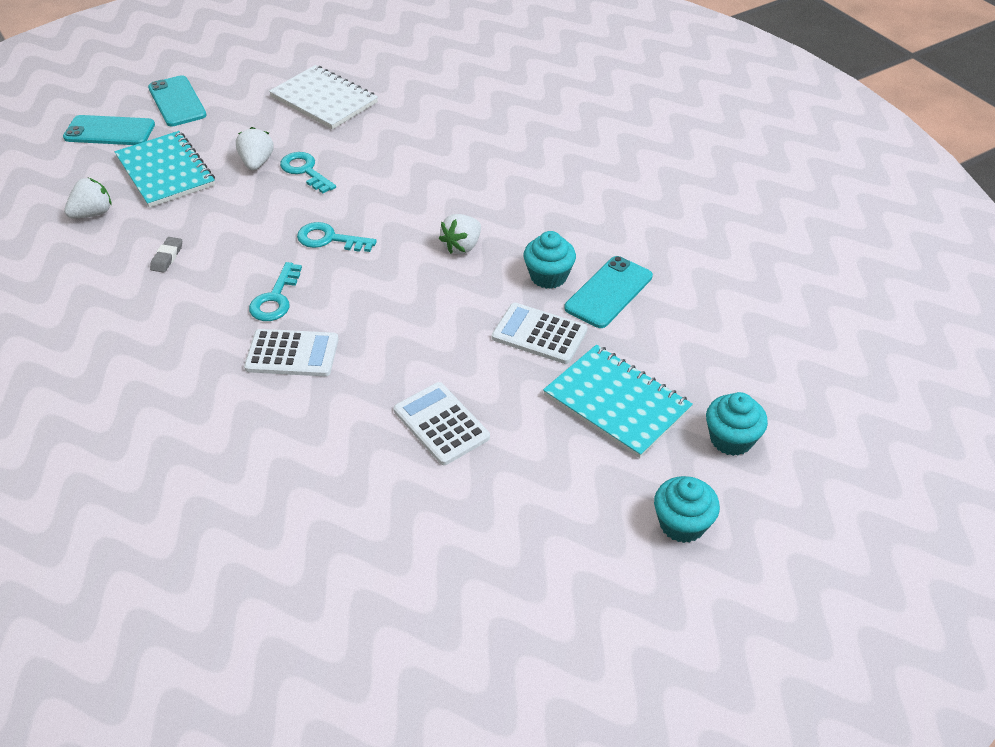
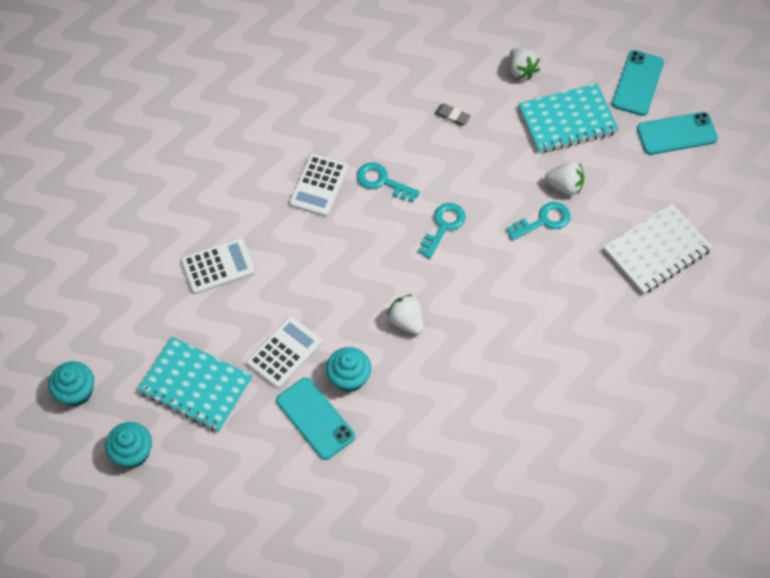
camera: 105 degrees right, 15 degrees up
turquoise notebook [543,345,693,458] -> turquoise notebook turned 60 degrees clockwise [137,337,253,432]

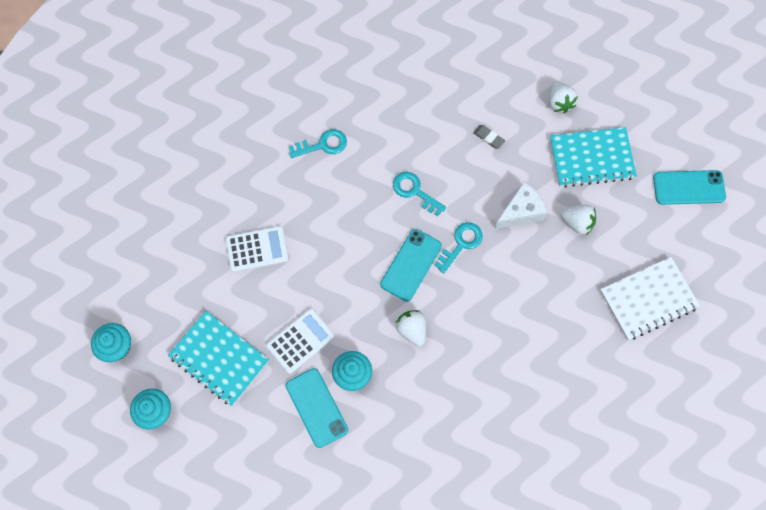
camera: 10 degrees right, 10 degrees up
white calculator [289,154,348,217] -> none
turquoise key [506,202,571,240] -> turquoise key moved to [289,129,347,158]
turquoise phone [612,50,664,116] -> turquoise phone moved to [380,229,442,301]
none -> white cheese [495,182,547,229]

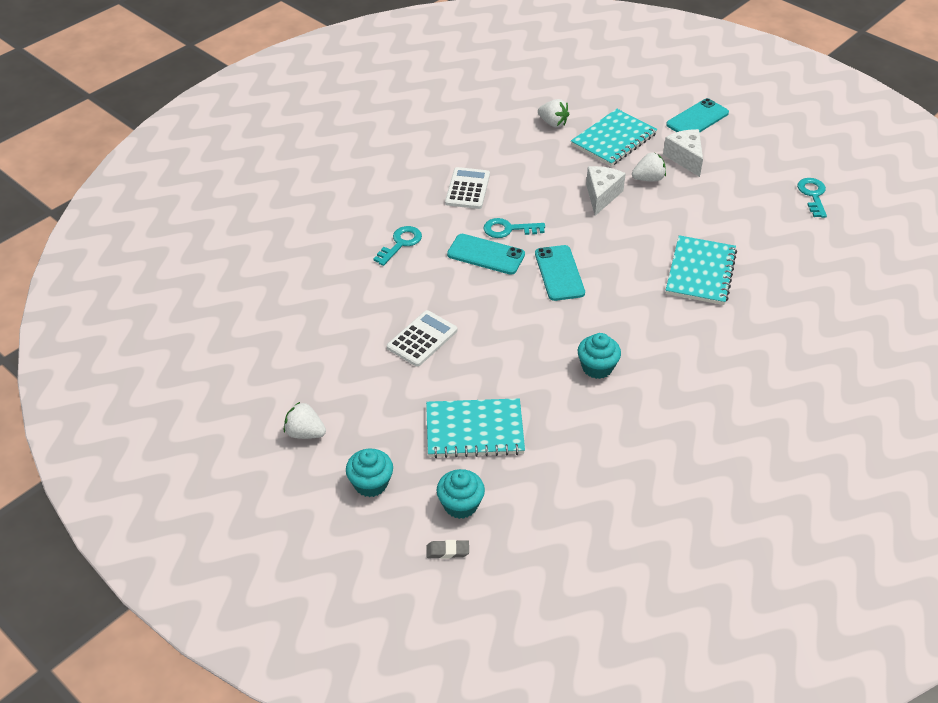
camera: 40 degrees left, 25 degrees down
white calculator [266,308,335,374] -> white calculator moved to [445,167,490,209]
turquoise phone [286,368,348,448] -> turquoise phone moved to [447,234,525,275]
white strawberry [395,310,426,346] -> white strawberry moved to [284,402,326,439]
turquoise key [435,222,483,273] -> turquoise key moved to [797,178,827,218]
grey eraser [473,125,505,149] -> grey eraser moved to [426,540,469,559]
white notebook [600,257,700,340] -> none
none -> white cheese [663,129,703,177]
none -> turquoise notebook [666,235,737,305]

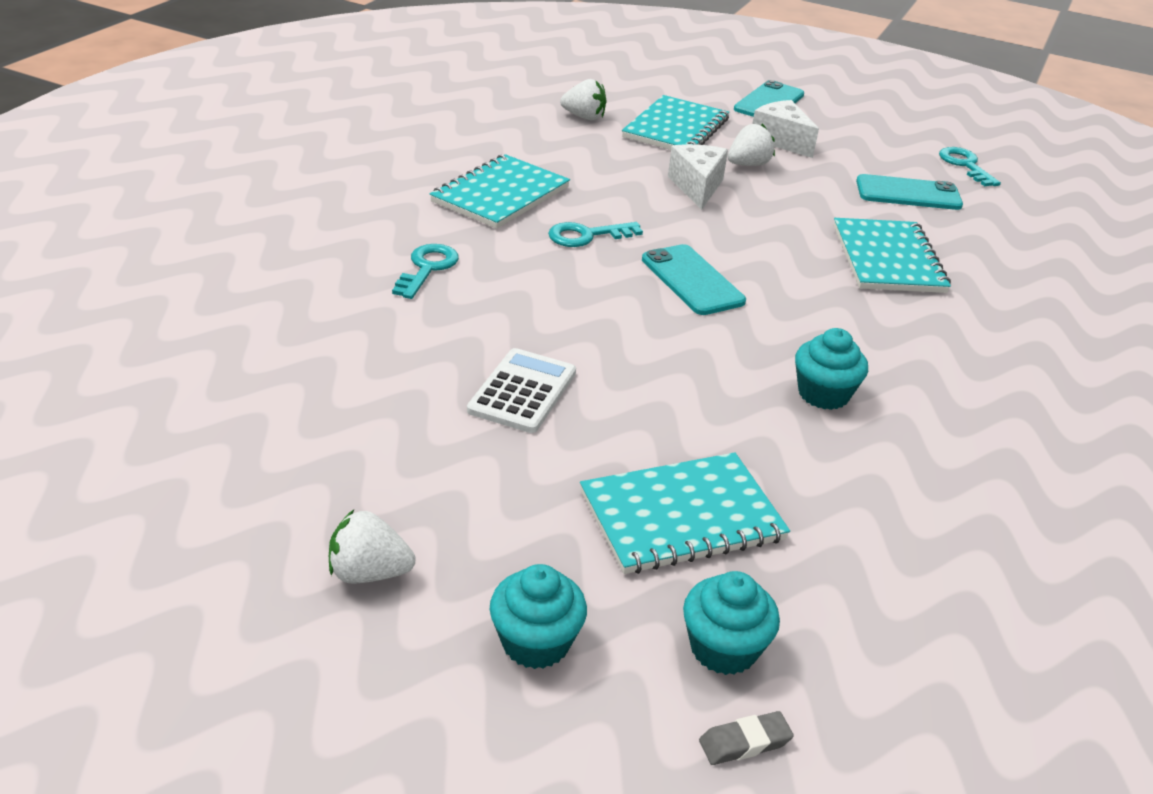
camera: 20 degrees left, 10 degrees down
white calculator [445,167,490,209] -> turquoise notebook [430,154,570,229]
turquoise phone [447,234,525,275] -> turquoise phone moved to [856,174,963,210]

